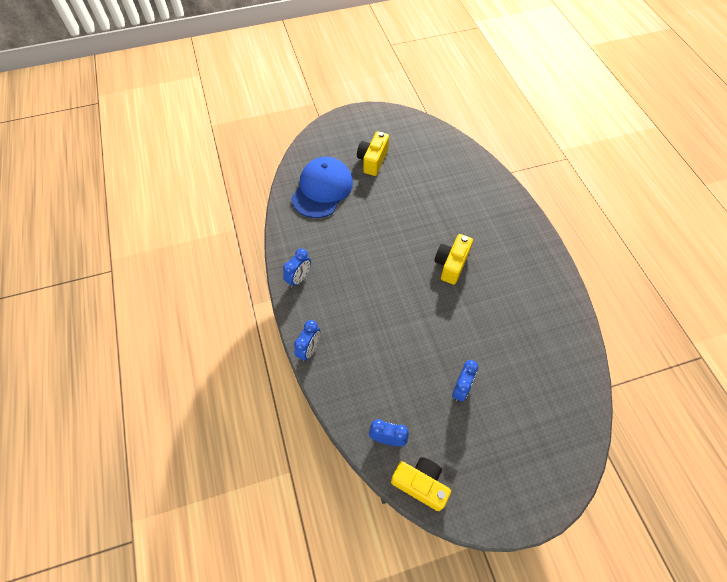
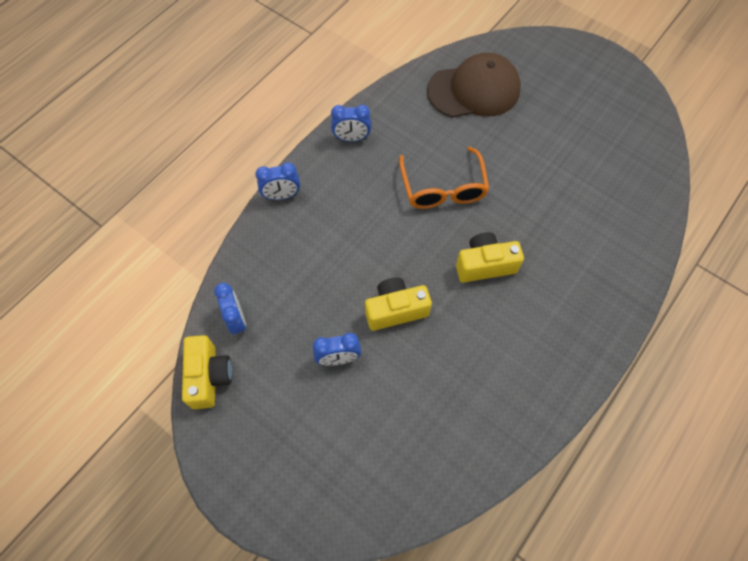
camera: 55 degrees right, 5 degrees up
blue cap [291,157,353,218] -> brown cap [427,53,521,118]
yellow camera [357,131,389,176] -> yellow camera moved to [365,277,432,331]
none -> orange glasses [399,147,489,209]

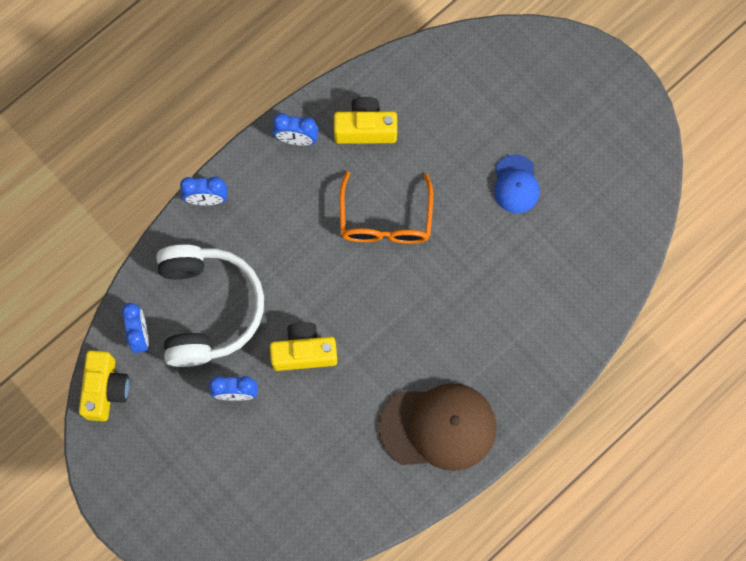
camera: 10 degrees right, 10 degrees up
brown cap [427,53,521,118] -> brown cap moved to [378,383,497,471]
yellow camera [456,232,524,283] -> yellow camera moved to [334,97,397,144]
none -> white headphones [156,244,264,367]
none -> blue cap [494,154,540,213]

